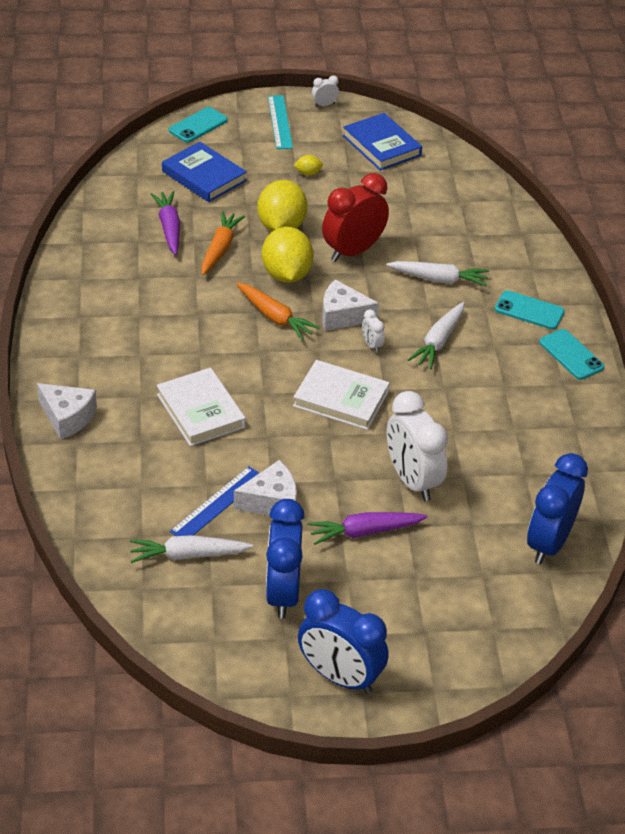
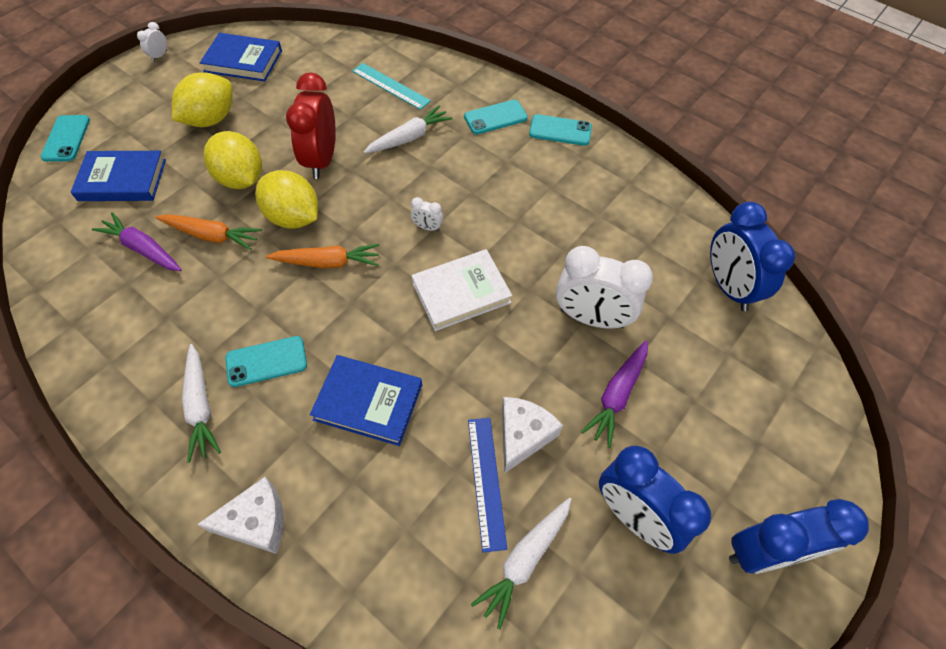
camera: 45 degrees left, 15 degrees up
white book [157,368,246,446] -> blue book [310,355,422,446]
orange carrot [201,211,245,275] -> orange carrot turned 135 degrees clockwise [155,214,262,250]
turquoise ruler [268,95,293,149] -> turquoise ruler moved to [352,63,431,110]
yellow lemon [294,155,323,176] -> yellow lemon [172,72,232,127], size x2.34
white cheese [322,280,379,331] -> none
white carrot [408,302,464,369] -> white carrot moved to [182,344,221,463]
none -> turquoise phone [225,336,307,387]

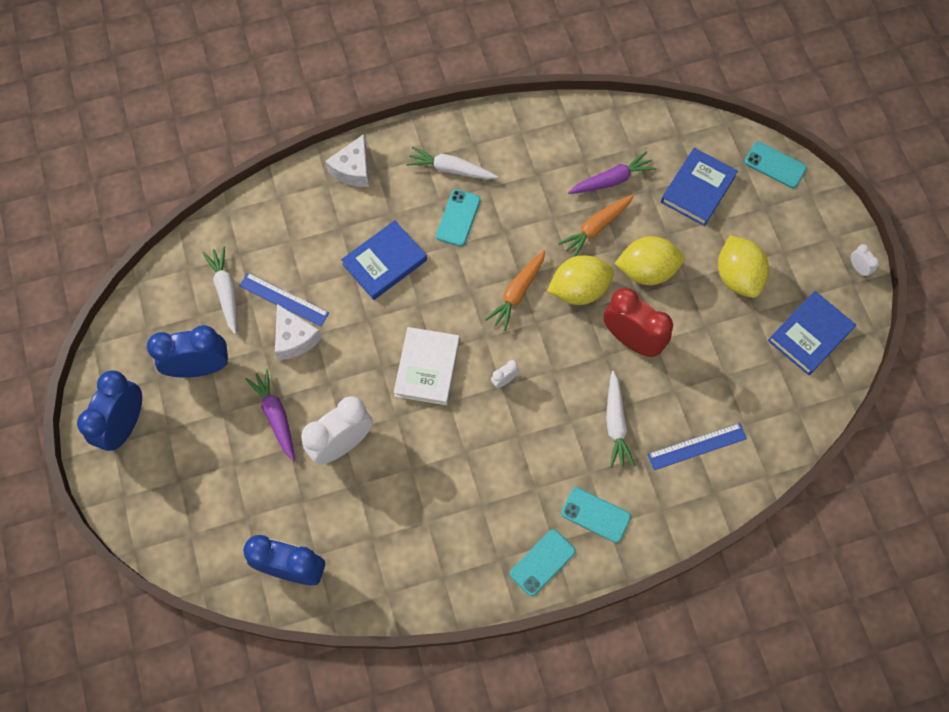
camera: 125 degrees right, 10 degrees up
turquoise ruler [352,63,431,110] -> blue ruler [648,423,747,470]
turquoise phone [464,100,528,134] -> turquoise phone turned 75 degrees counterclockwise [561,487,631,543]

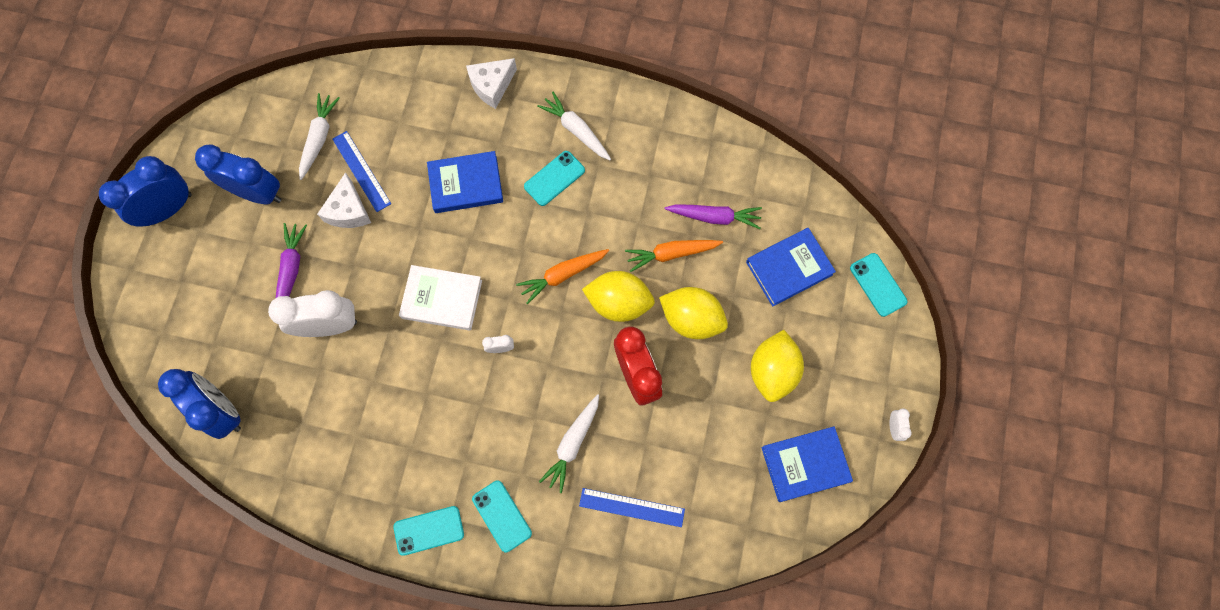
camera: 30 degrees right, 5 degrees up
white book [394,327,460,405] -> white book turned 60 degrees clockwise [399,265,482,331]

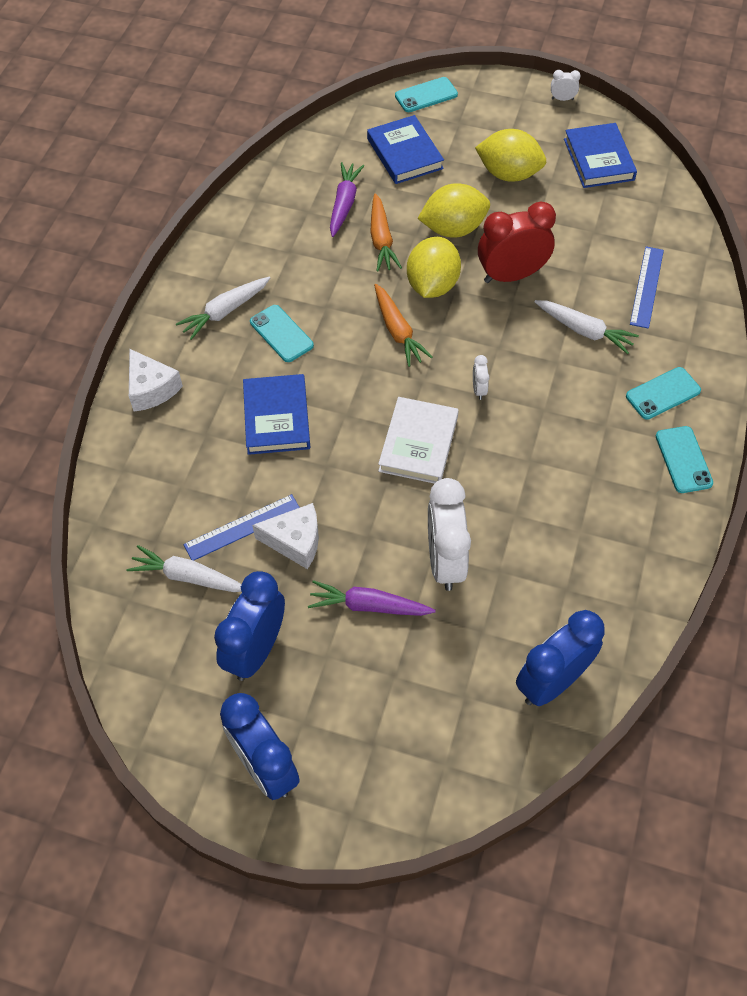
camera: 85 degrees left, 15 degrees down
yellow lemon [659,287,728,339] -> yellow lemon turned 45 degrees clockwise [418,183,490,238]

